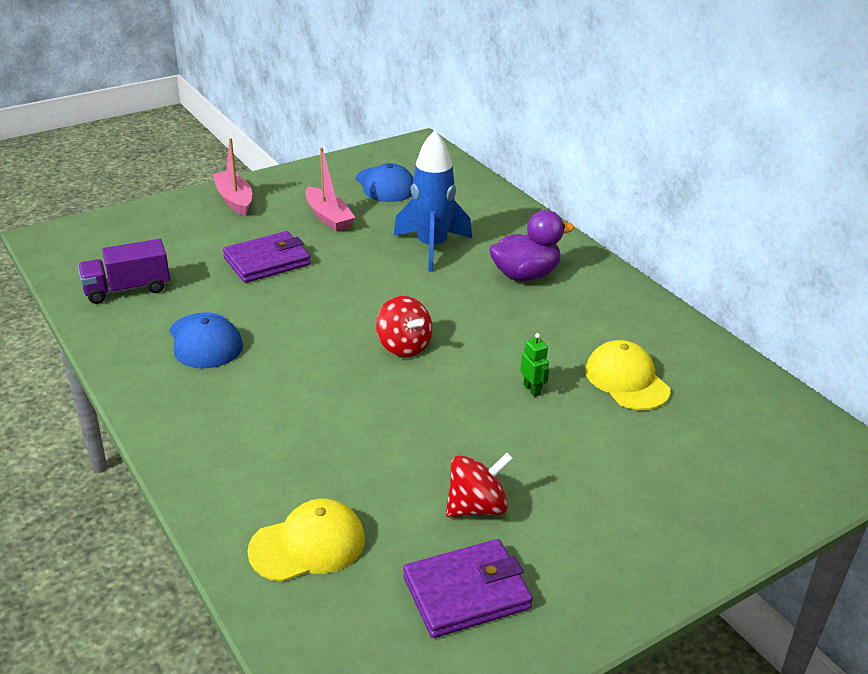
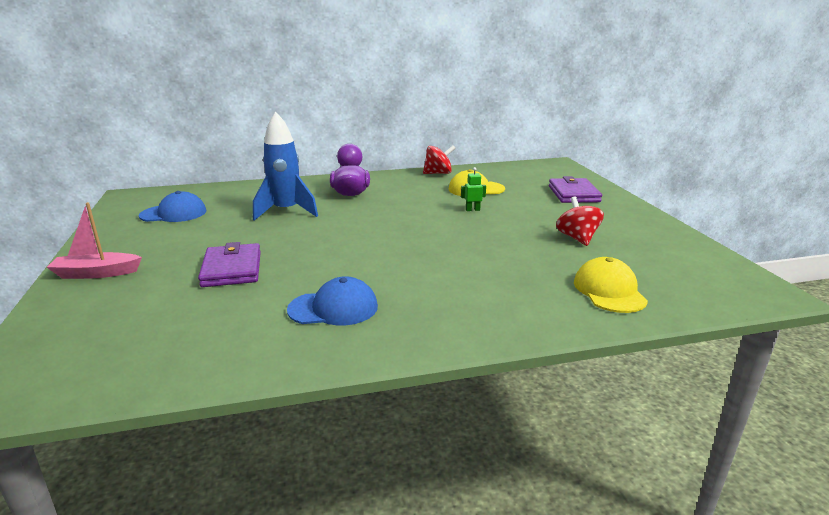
camera: 70 degrees left, 10 degrees down
purple truck [78,239,170,304] -> none
pink boat [305,147,356,232] -> none
red spinning top [376,296,432,357] -> red spinning top moved to [423,146,456,174]
purple wallet [403,539,533,638] -> purple wallet moved to [549,176,602,203]

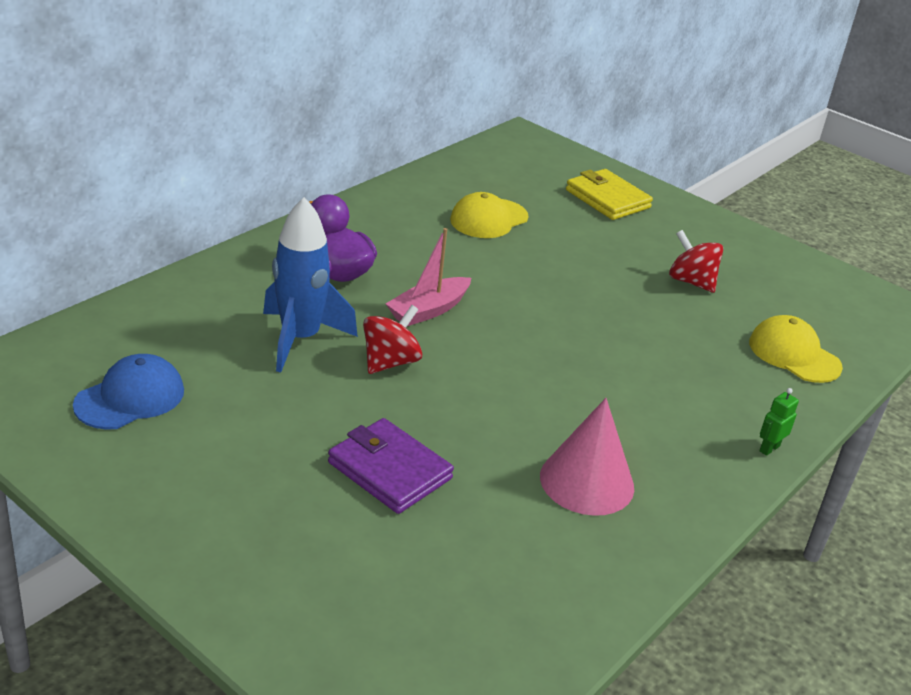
camera: 40 degrees left, 10 degrees up
pink boat [47,202,142,279] -> pink boat moved to [386,228,471,326]
blue cap [287,276,378,325] -> pink cone [540,398,634,516]
red spinning top [423,146,456,174] -> red spinning top moved to [363,305,422,374]
green robot [461,167,486,211] -> green robot moved to [759,388,799,456]
purple wallet [549,176,602,203] -> yellow wallet [566,169,653,220]

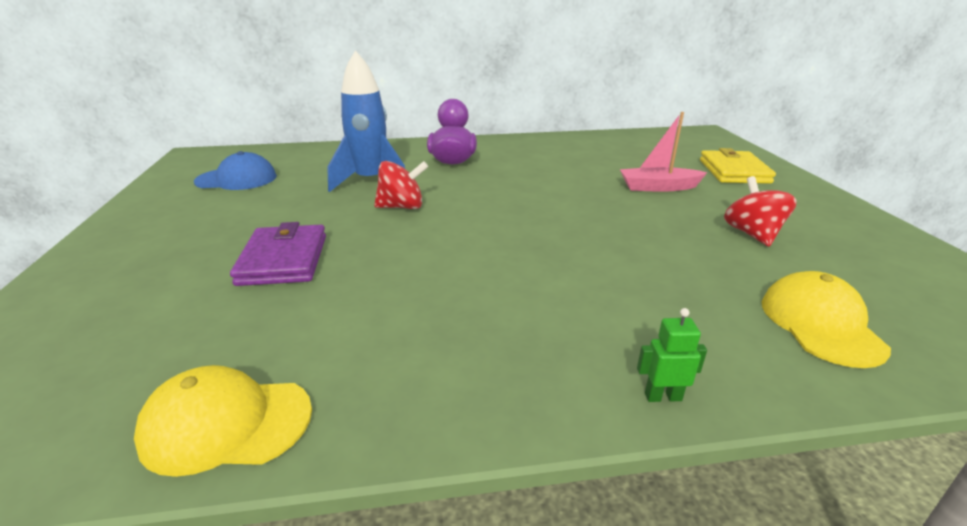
camera: 45 degrees right, 5 degrees down
pink boat [386,228,471,326] -> pink boat moved to [620,112,708,192]
yellow cap [450,192,528,238] -> yellow cap moved to [134,365,312,477]
pink cone [540,398,634,516] -> none

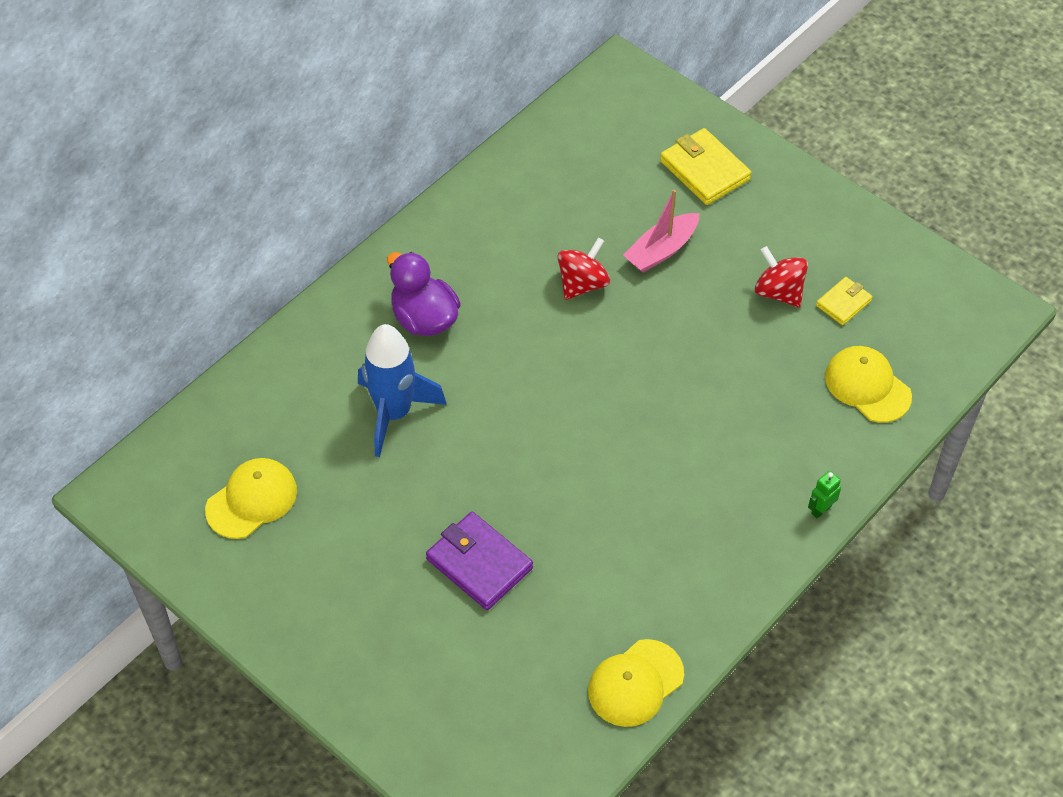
camera: 40 degrees left, 25 degrees up
blue cap [194,151,277,190] -> yellow cap [205,458,297,539]
red spinning top [374,161,428,209] -> red spinning top moved to [557,237,610,300]
none -> yellow wallet [816,277,872,325]

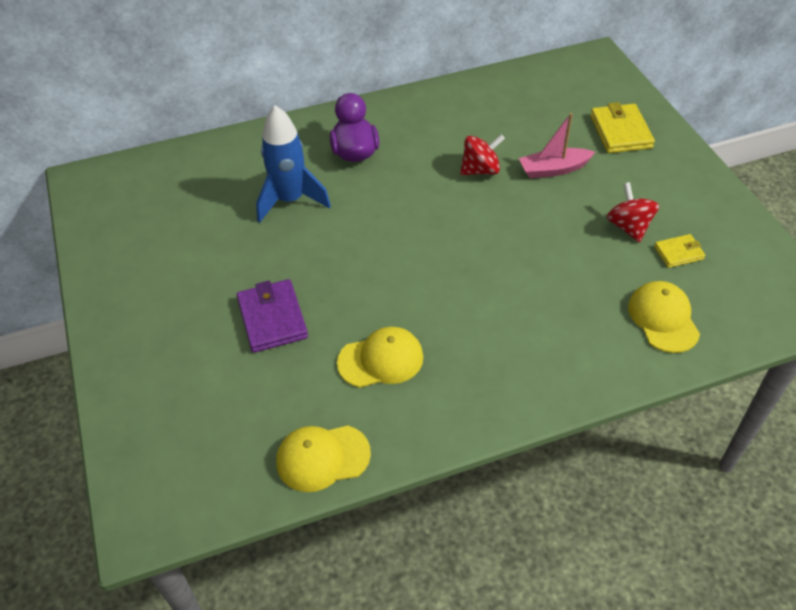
camera: 30 degrees right, 5 degrees down
yellow cap [205,458,297,539] -> yellow cap moved to [337,327,423,388]
green robot [808,471,841,518] -> none

